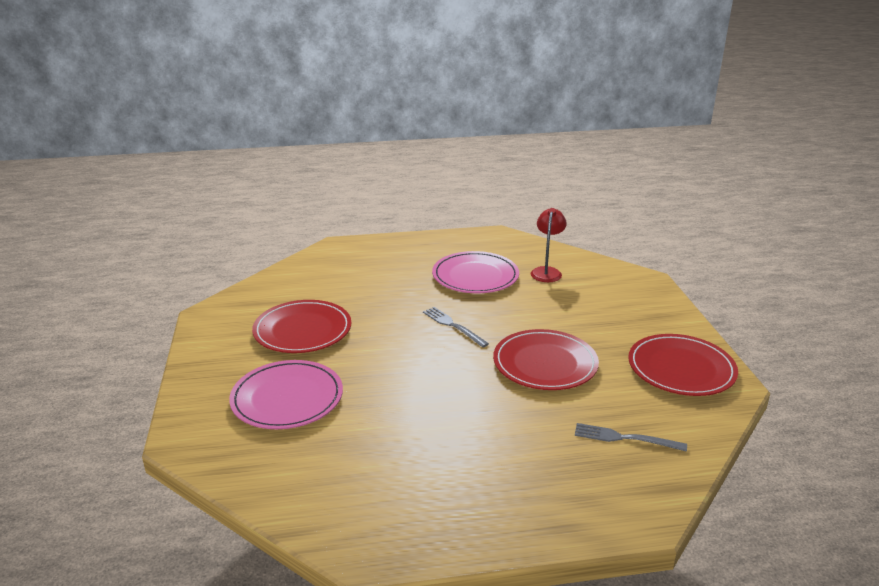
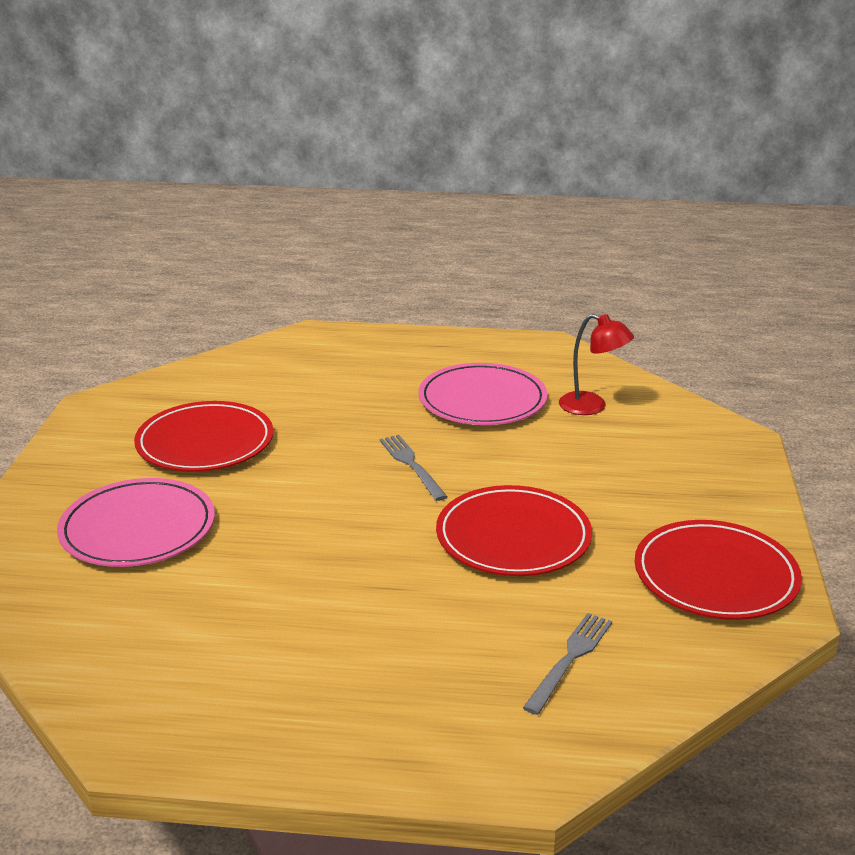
camera: 15 degrees right, 0 degrees up
red lamp [531,208,567,282] -> red lamp turned 90 degrees clockwise [559,314,634,415]
grey fork [575,423,687,452] -> grey fork turned 90 degrees clockwise [523,613,612,715]

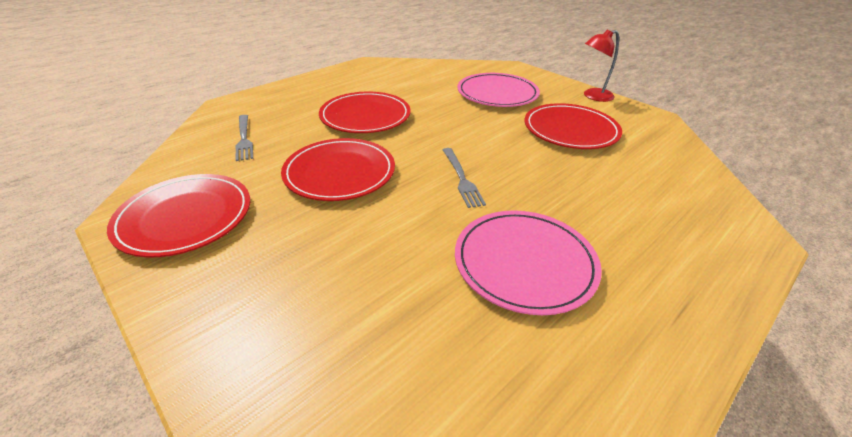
camera: 130 degrees right, 10 degrees up
grey fork [380,435,447,501] -> grey fork turned 60 degrees clockwise [443,148,486,208]
red lamp [559,314,634,415] -> red lamp moved to [584,30,619,102]
none -> red plate [319,92,410,133]

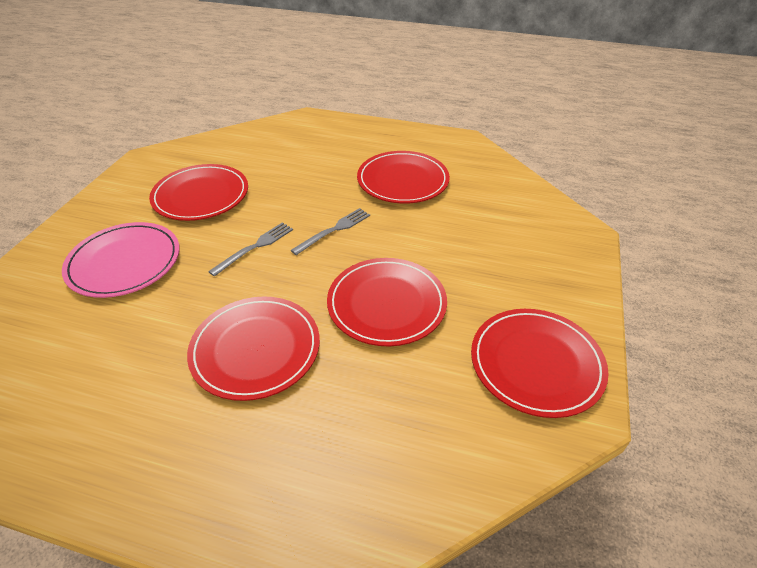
camera: 120 degrees left, 5 degrees up
grey fork [236,115,253,161] -> grey fork moved to [208,222,293,277]
pink plate [455,210,602,315] -> red plate [357,151,450,204]
red lamp [584,30,619,102] -> none

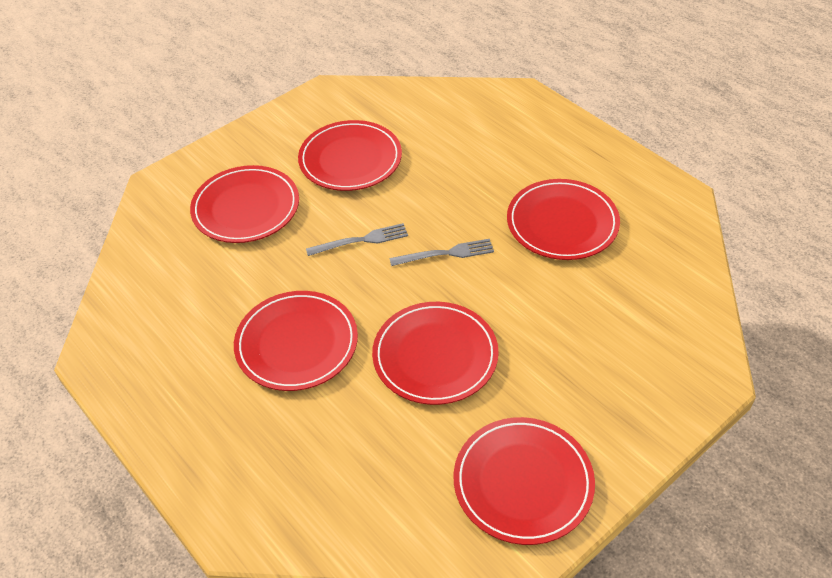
camera: 35 degrees right, 5 degrees up
pink plate [62,222,180,298] -> red plate [190,165,299,243]

